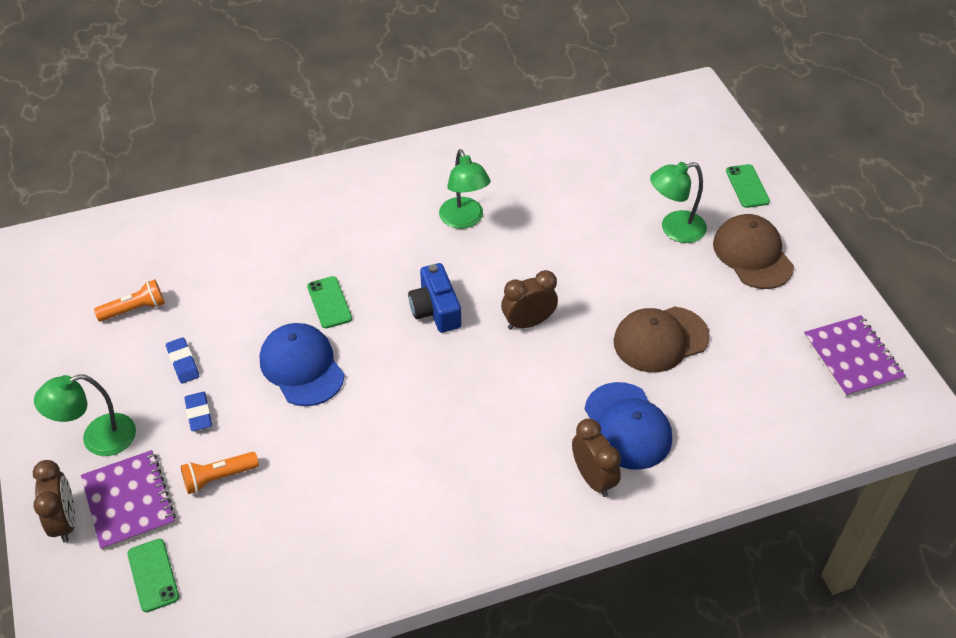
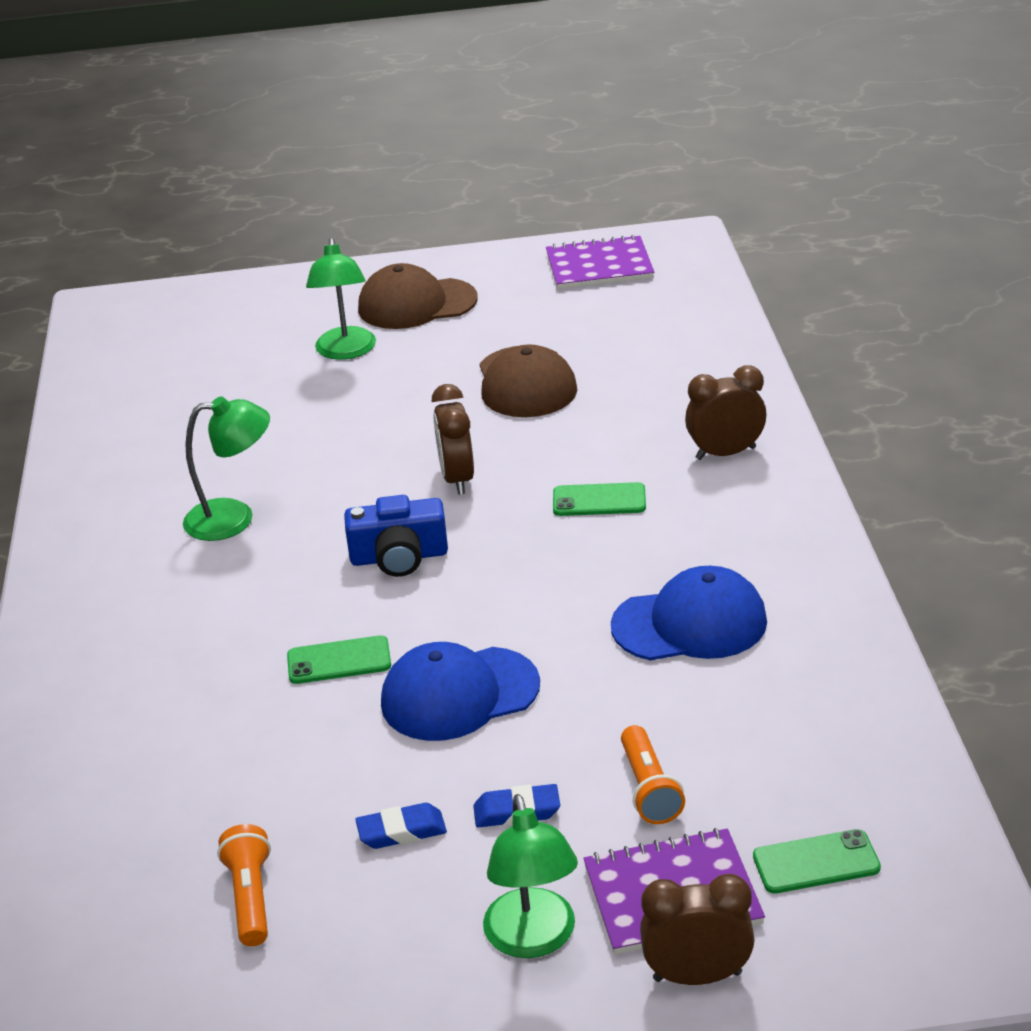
camera: 75 degrees left, 15 degrees down
blue cap [585,382,672,470] -> blue cap moved to [611,566,767,661]
green phone [726,164,770,208] -> green phone moved to [553,482,646,516]

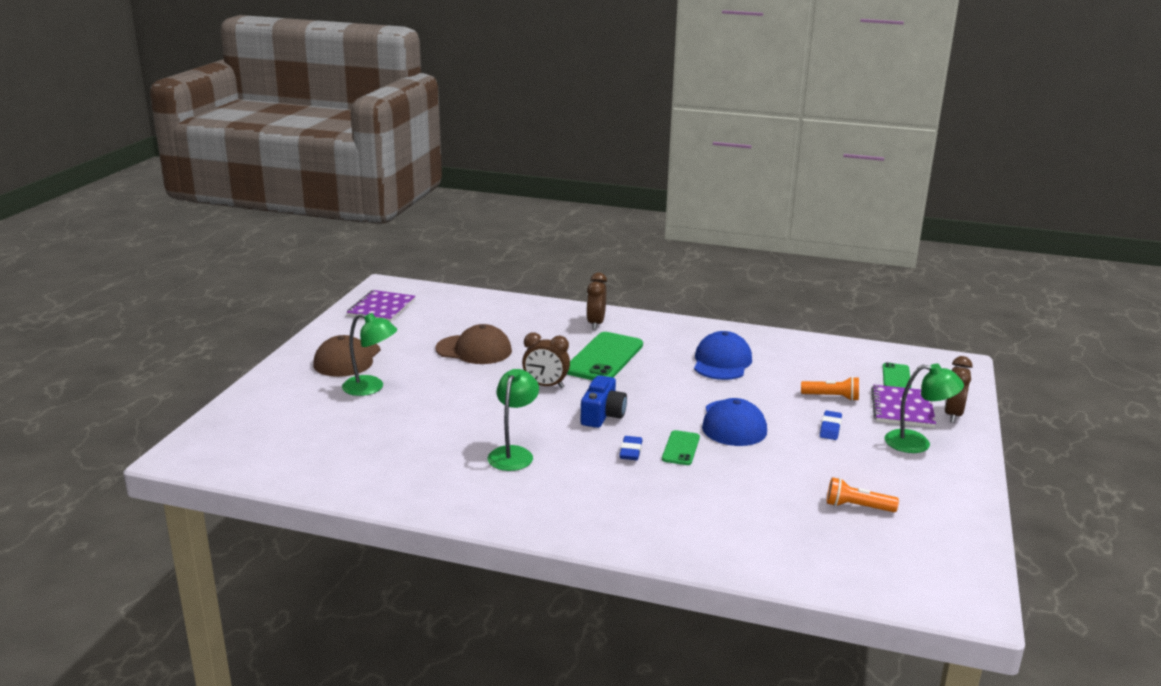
camera: 70 degrees left, 10 degrees down
blue eraser [355,803,447,849] -> blue eraser moved to [619,436,642,460]
green phone [553,482,646,516] -> green phone [567,332,643,380], size x1.94

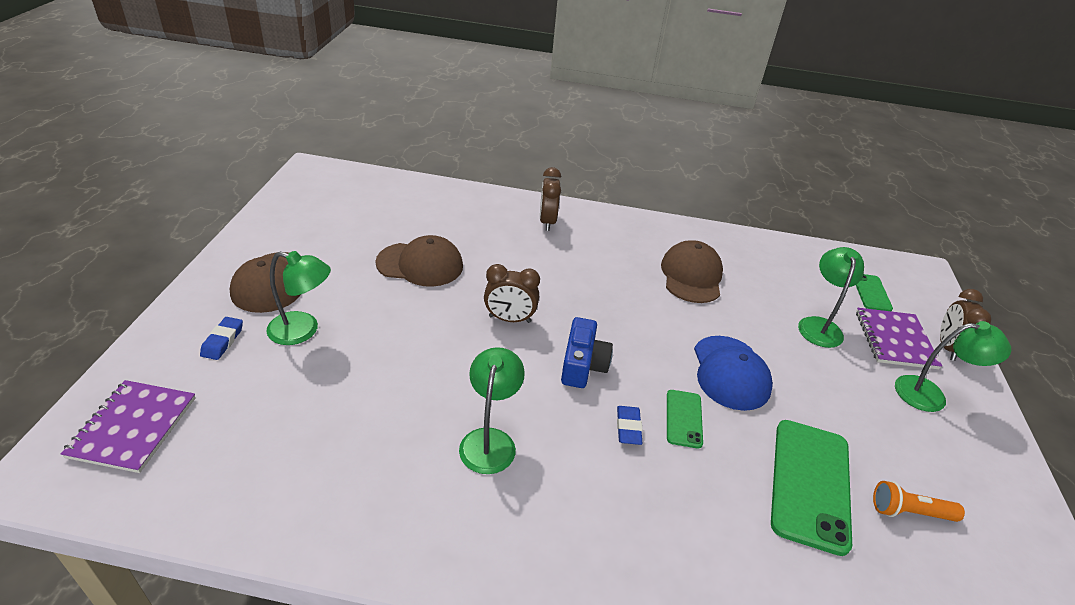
camera: 10 degrees left, 15 degrees up
purple notebook [346,290,416,322] -> purple notebook moved to [61,380,196,473]
green phone [567,332,643,380] -> green phone moved to [771,420,852,556]
blue cap [694,331,752,380] -> brown cap [661,240,723,303]
orange flashlight [801,376,859,401] -> green lamp [798,247,864,348]
blue eraser [820,411,842,440] -> blue eraser moved to [200,317,243,360]

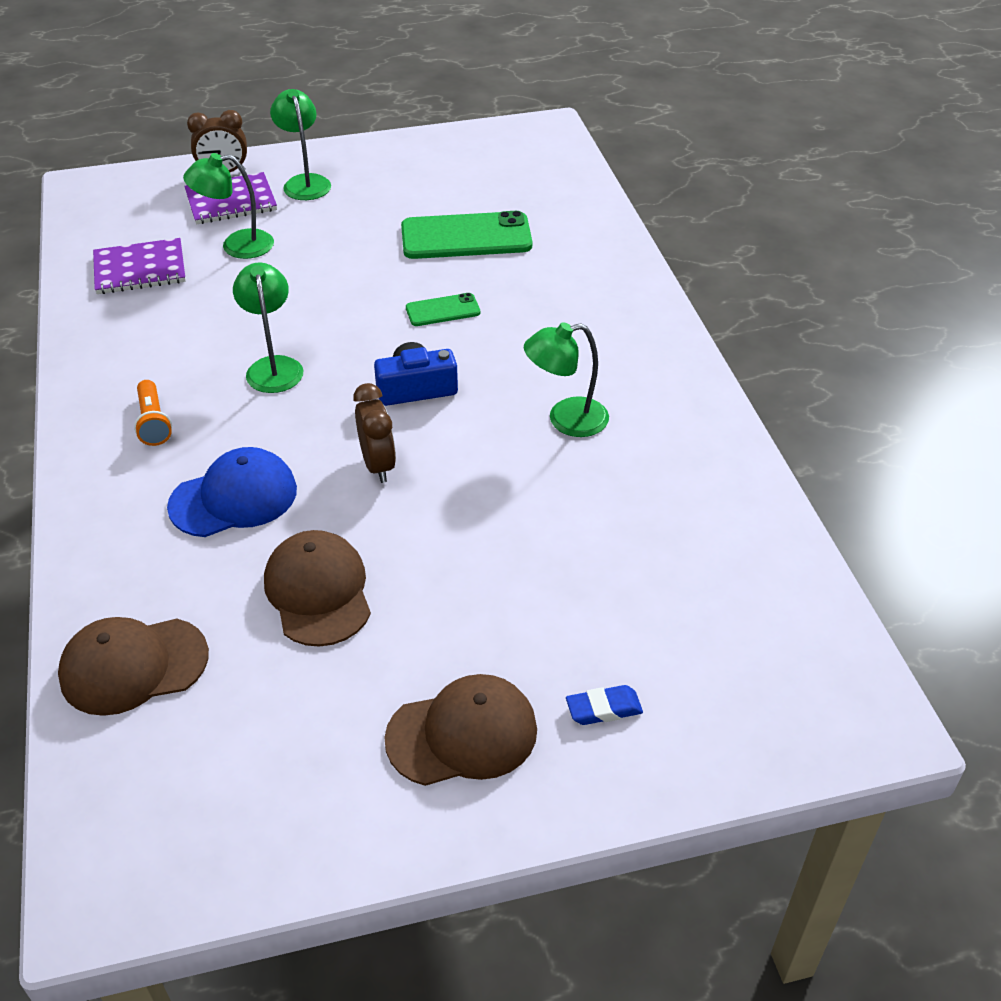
camera: 110 degrees left, 5 degrees up
purple notebook [61,380,196,473] -> purple notebook moved to [93,238,186,294]
green lamp [266,251,331,345] -> green lamp moved to [233,263,303,393]
brown clock [540,167,561,231] -> none
blue eraser [617,406,642,445] -> none
brown cap [661,240,723,303] -> brown cap moved to [58,617,209,716]
blue cap [694,336,773,411] -> blue cap moved to [167,447,297,537]
green phone [856,274,893,311] -> none
orange flashlight [873,481,965,522] -> orange flashlight moved to [134,380,172,446]

